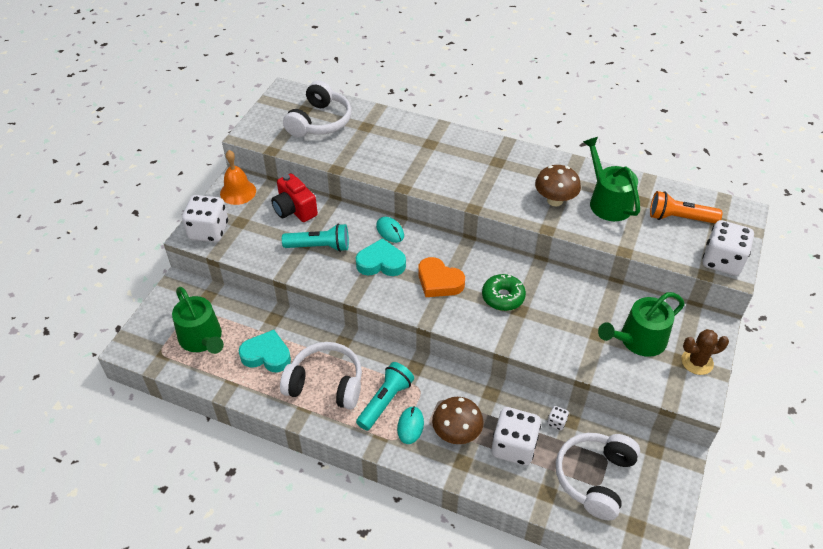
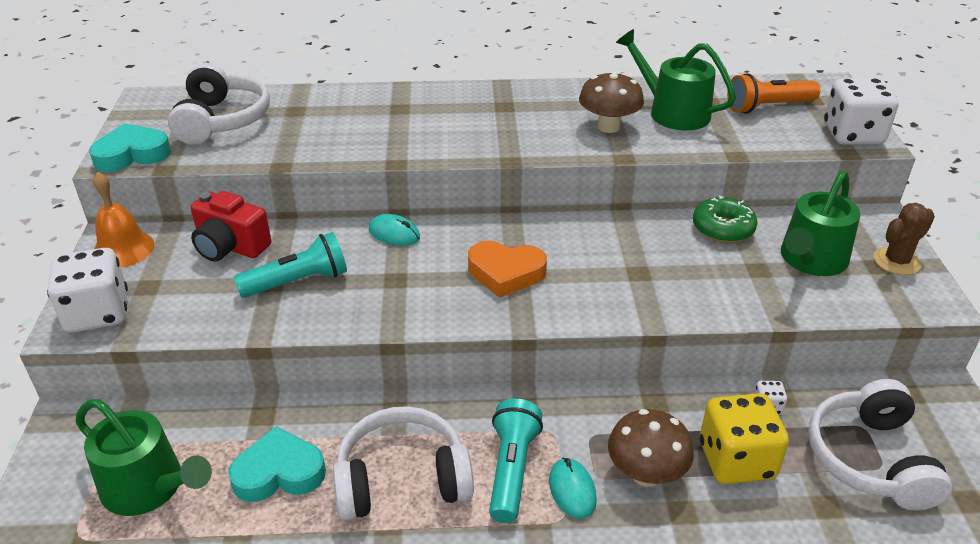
camera: 25 degrees left, 10 degrees down
turquoise heart [356,238,406,276] -> turquoise heart moved to [89,123,171,172]
green donut [482,274,526,311] -> green donut moved to [693,195,758,243]
white dice [492,407,541,466] -> yellow dice [700,393,789,484]

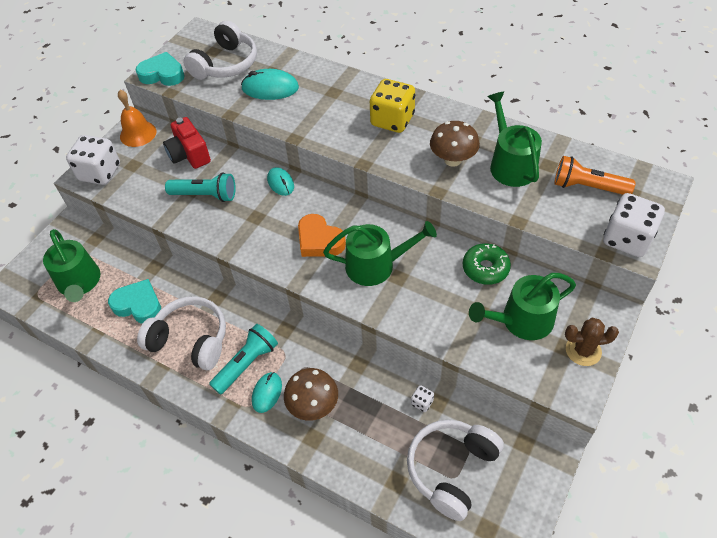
camera: 35 degrees right, 15 degrees up
yellow dice [700,393,789,484] -> yellow dice moved to [370,79,415,133]
none -> turquoise mouse [241,69,299,100]
none -> green watering can [323,221,437,286]

